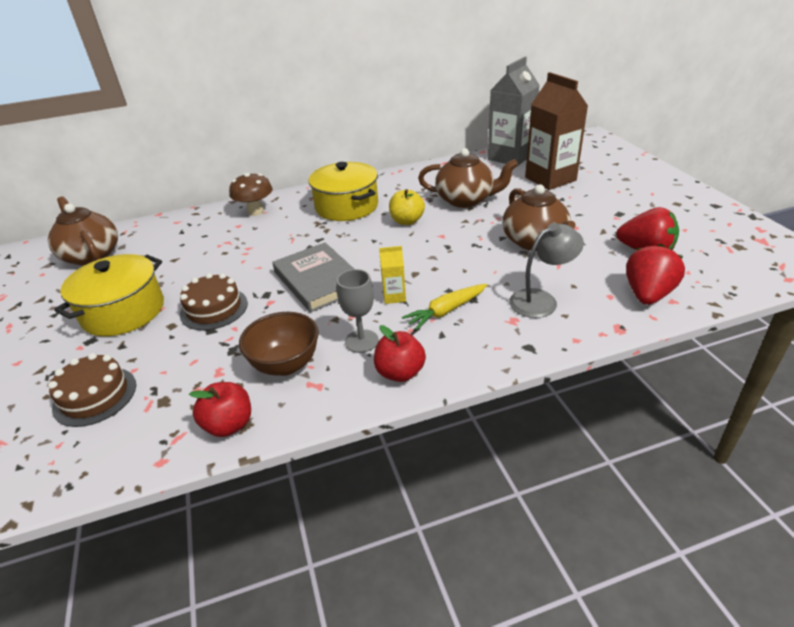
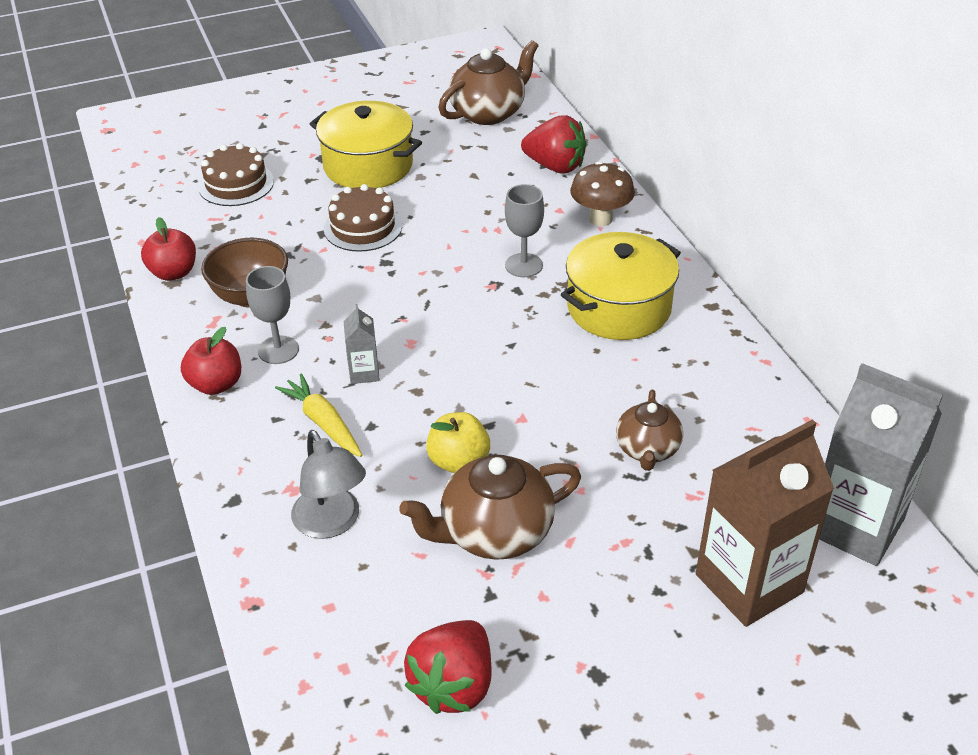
camera: 85 degrees right, 5 degrees up
grey book [273,243,354,313] -> none
yellow carton [379,246,406,304] -> grey carton [344,304,380,384]
yellow apple [389,189,425,225] -> yellow apple moved to [426,412,490,473]
brown teapot [418,148,518,208] -> brown teapot [616,390,683,471], size x0.63
red strawberry [626,244,685,305] -> red strawberry moved to [521,115,587,173]
none -> grey goblet [505,184,544,277]

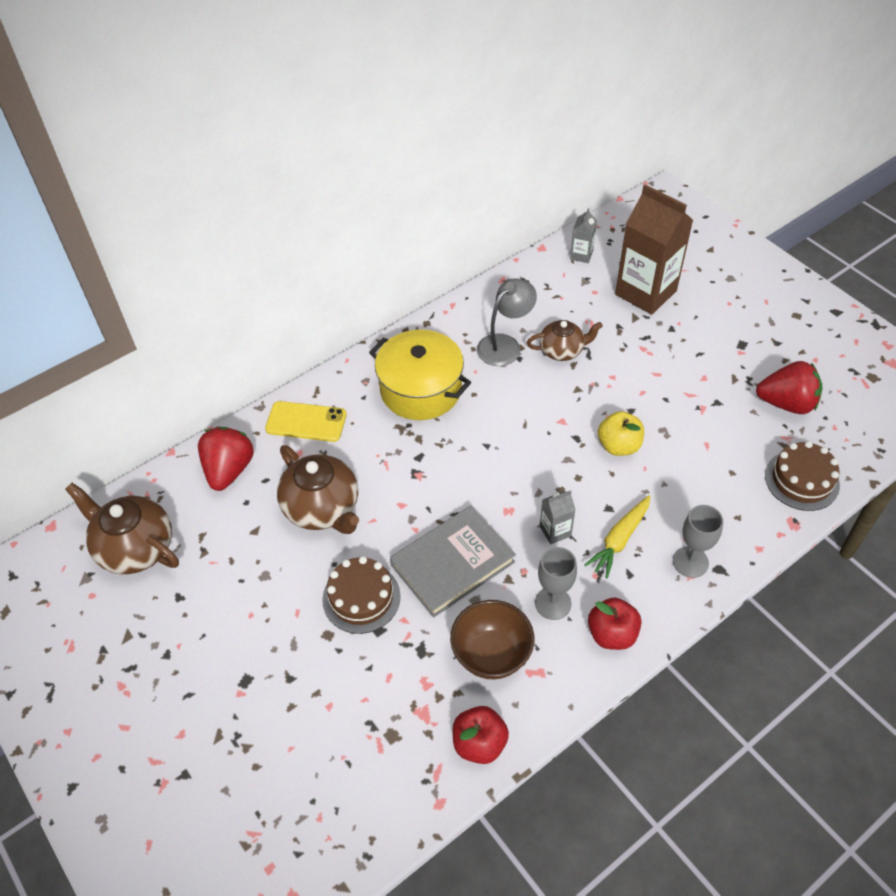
camera: 105 degrees left, 10 degrees up
brown cake [198,143,274,206] -> brown cake moved to [765,441,840,511]
grey lamp [291,430,366,539] -> grey lamp moved to [477,278,537,366]
yellow pot [310,101,422,189] -> none
brown teapot [399,455,581,560] -> brown teapot moved to [277,445,359,534]
grey goblet [505,184,544,277] -> grey goblet moved to [673,505,723,578]
brown mushroom [570,161,635,226] -> yellow phone [265,401,347,442]
grey carton [819,363,943,566] -> grey carton [570,208,597,263], size x0.44
none -> grey book [390,506,516,618]

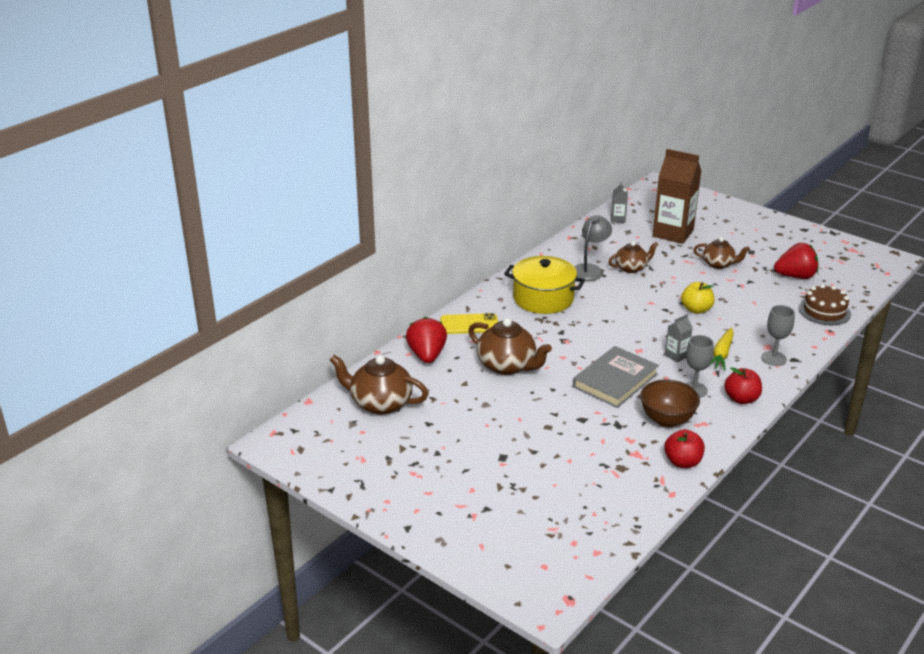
camera: 15 degrees left, 20 degrees down
brown cake [322,556,401,634] -> none
none -> brown teapot [693,237,750,269]

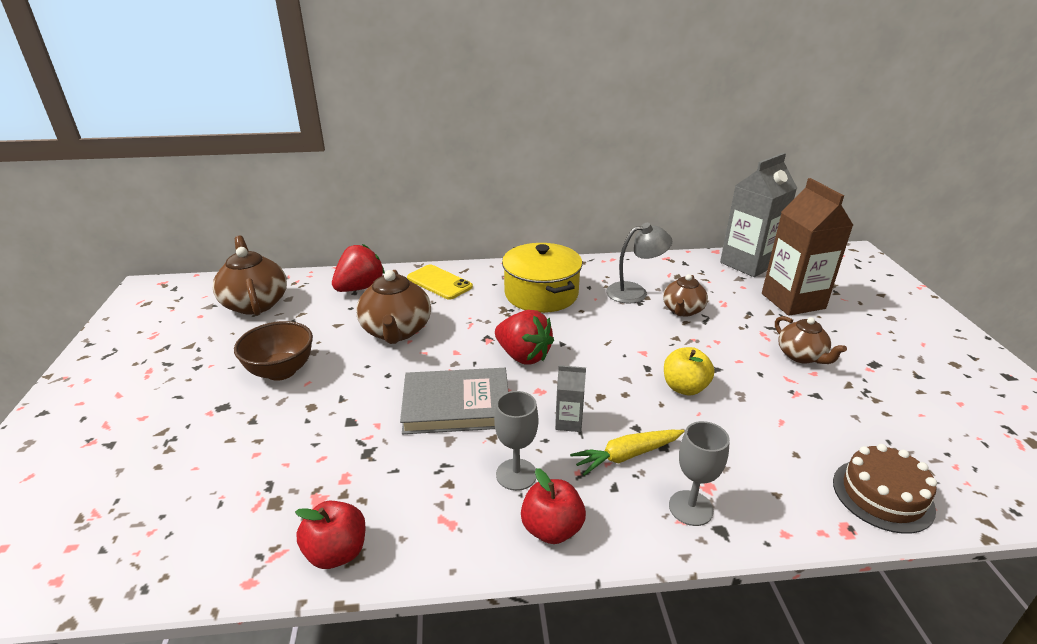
camera: 45 degrees right, 0 degrees up
brown teapot [608,241,659,273] -> brown teapot turned 90 degrees clockwise [663,274,708,317]
grey carton [611,182,628,223] -> grey carton [720,153,797,277], size x2.25
brown bowl [640,380,700,427] -> brown bowl moved to [234,321,313,381]
red strawberry [774,243,818,279] -> red strawberry moved to [495,310,554,365]

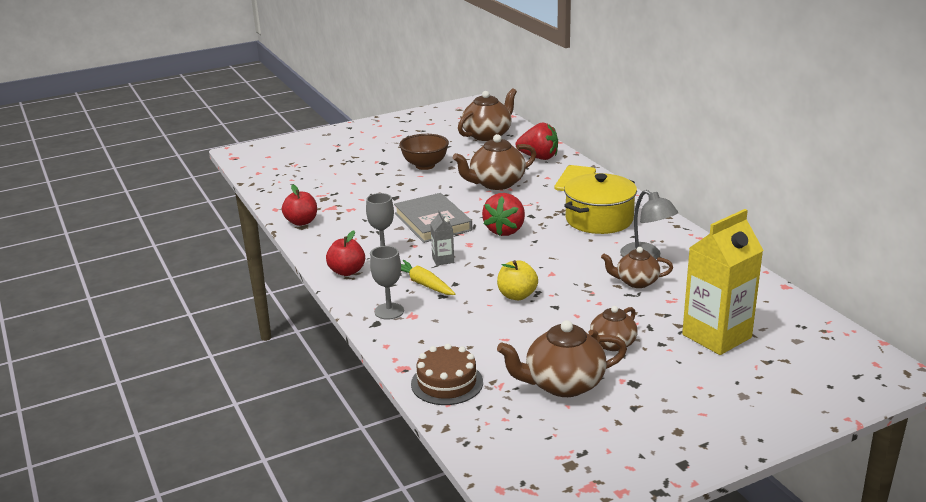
camera: 70 degrees right, 5 degrees down
grey carton [720,153,797,277] -> none
brown carton [762,178,854,316] -> yellow carton [682,209,763,355]
none -> brown teapot [497,320,627,397]

